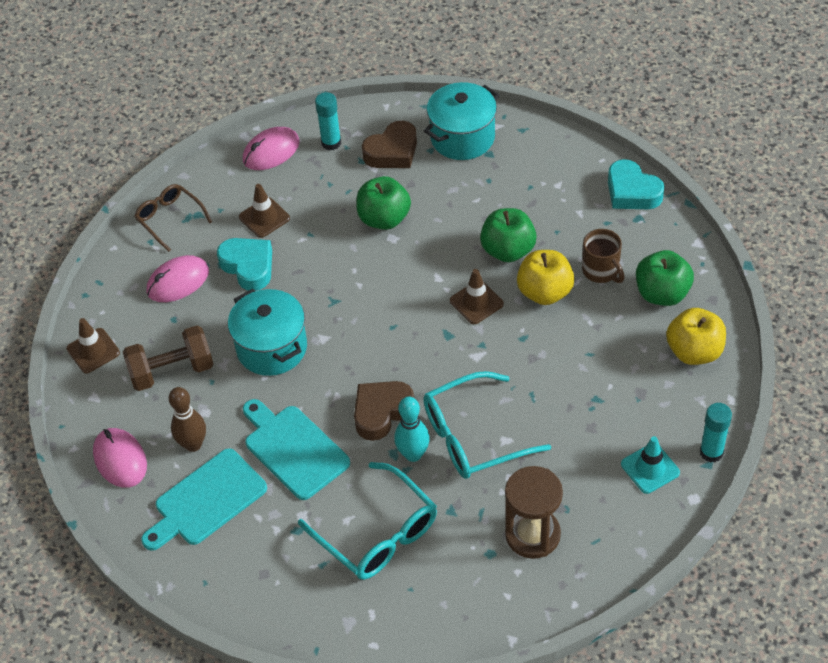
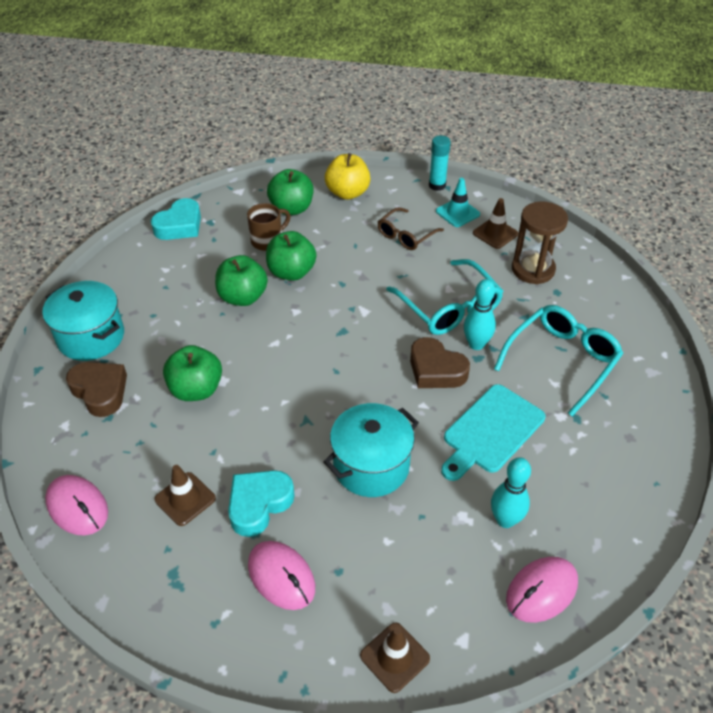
camera: 100 degrees left, 5 degrees down
brown dumbbell [123,326,213,391] -> none
brown glasses [134,184,212,252] -> brown glasses moved to [378,207,444,250]
turquoise cutting board [141,448,267,551] -> none
brown bowling pin [169,387,206,452] -> turquoise bowling pin [491,457,531,528]
turquoise glue stick [315,92,341,151] -> none
brown traffic cone [450,269,504,324] -> brown traffic cone moved to [473,198,518,249]
yellow apple [517,250,575,305] -> green apple [266,231,316,281]

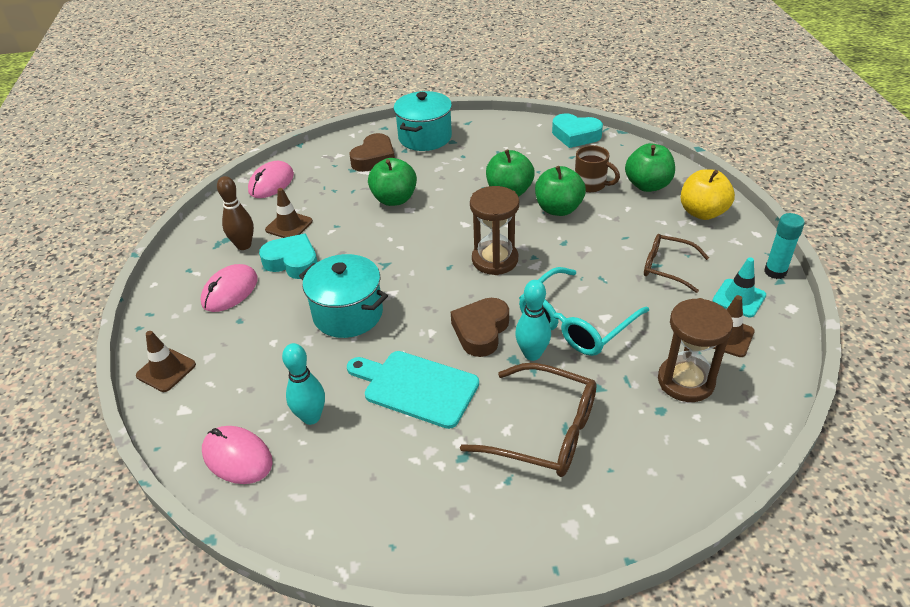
camera: 75 degrees right, 5 degrees down
turquoise glasses [494,305,623,416] -> brown glasses [460,363,597,477]
none -> brown bowling pin [217,176,254,250]
none -> brown hourglass [470,186,519,275]

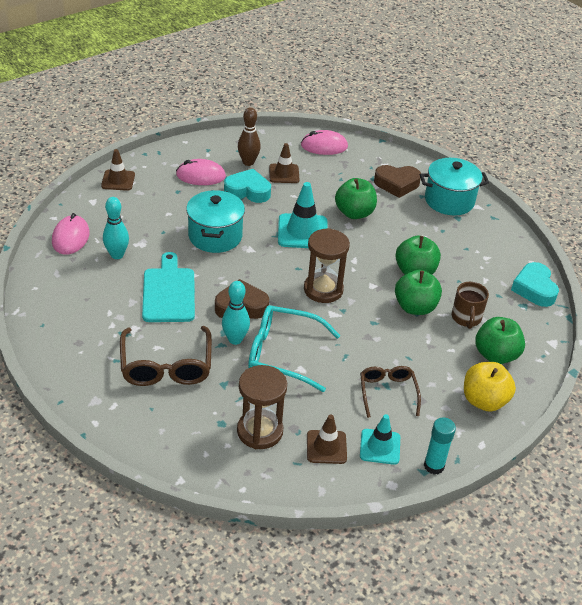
camera: 55 degrees right, 0 degrees up
turquoise heart [259,234,318,279] -> turquoise heart turned 75 degrees counterclockwise [224,169,271,203]
none -> turquoise traffic cone [278,182,328,248]

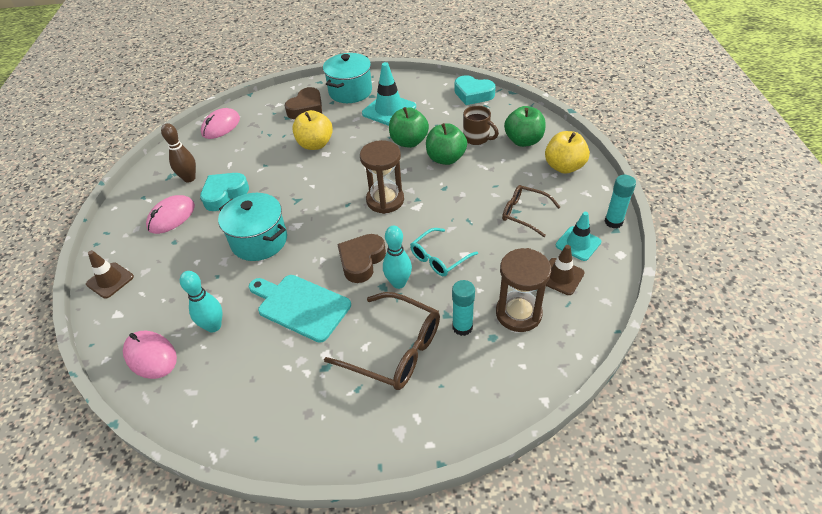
camera: 50 degrees left, 5 degrees up
turquoise glasses [248,305,340,392] -> turquoise glasses [410,228,478,276], size x0.63
brown traffic cone [269,143,300,183] -> none
turquoise traffic cone [278,182,328,248] -> turquoise traffic cone moved to [362,62,416,126]
green apple [335,178,377,219] -> yellow apple [292,110,333,150]
none -> turquoise glue stick [452,280,475,336]

